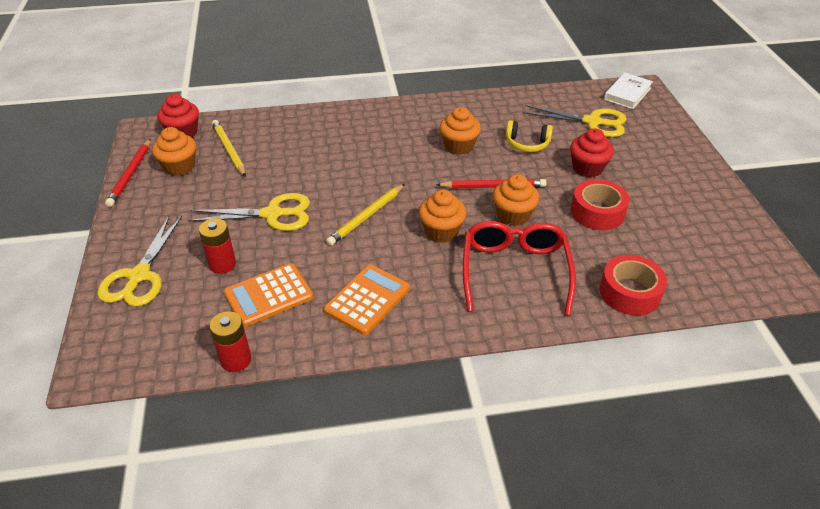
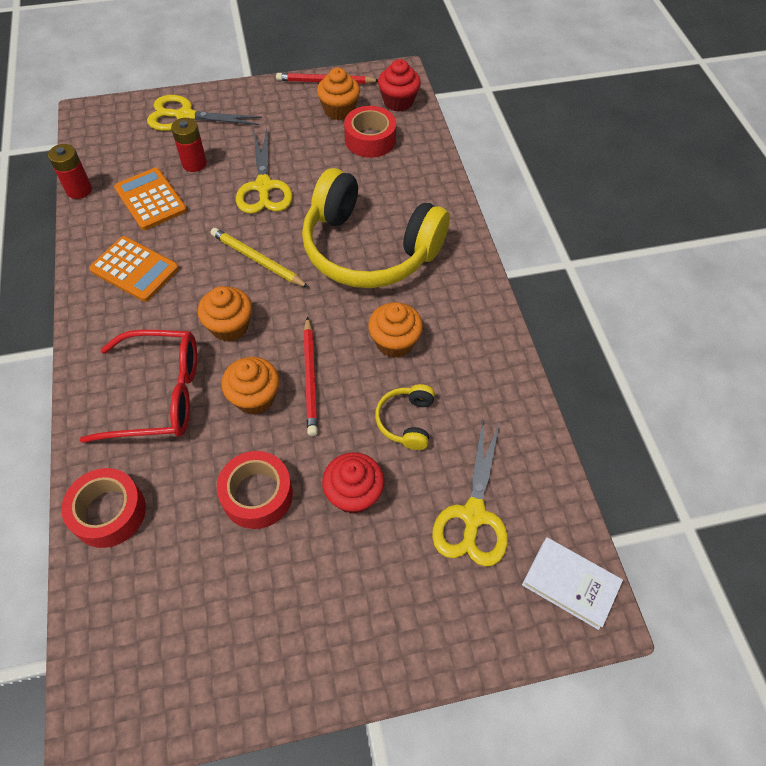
camera: 85 degrees right, 15 degrees up
yellow pencil [212,120,246,177] -> red tape [344,106,396,158]
none -> yellow headphones [302,168,450,288]

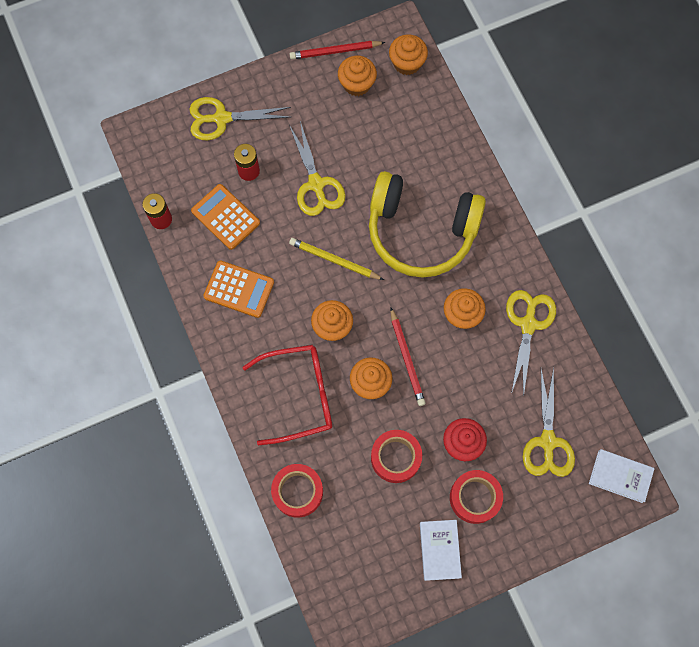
camera: 10 degrees left, 15 degrees up
red tape [344,106,396,158] -> red tape moved to [450,470,503,524]
yellow headphones [375,384,435,450] -> none
red cupcake [378,59,421,112] -> orange cupcake [389,34,428,75]
none -> white book [420,520,462,581]
none -> yellow scissors [506,290,556,397]

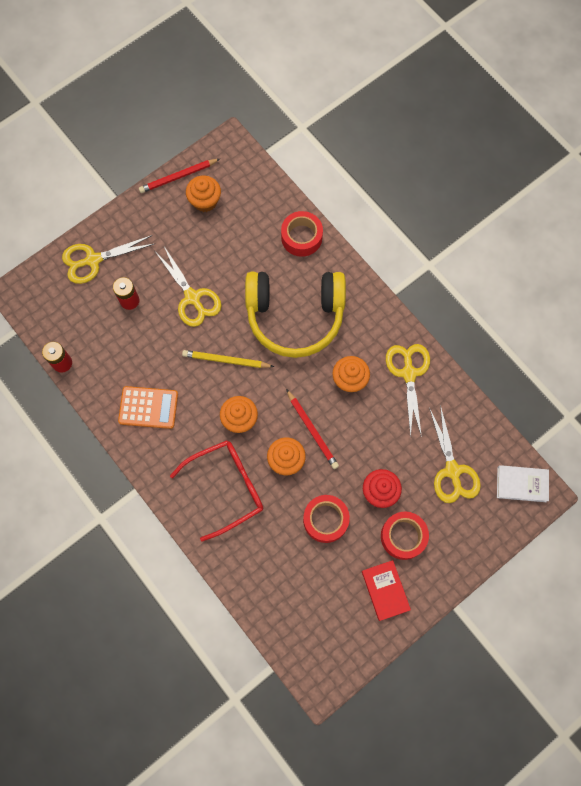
camera: 15 degrees left, 0 degrees up
orange calculator [191,184,260,250] -> none
red tape [271,464,323,518] -> red tape moved to [281,211,323,257]
orange cupcake [389,34,428,75] -> none
white book [420,520,462,581] -> red book [362,560,411,621]

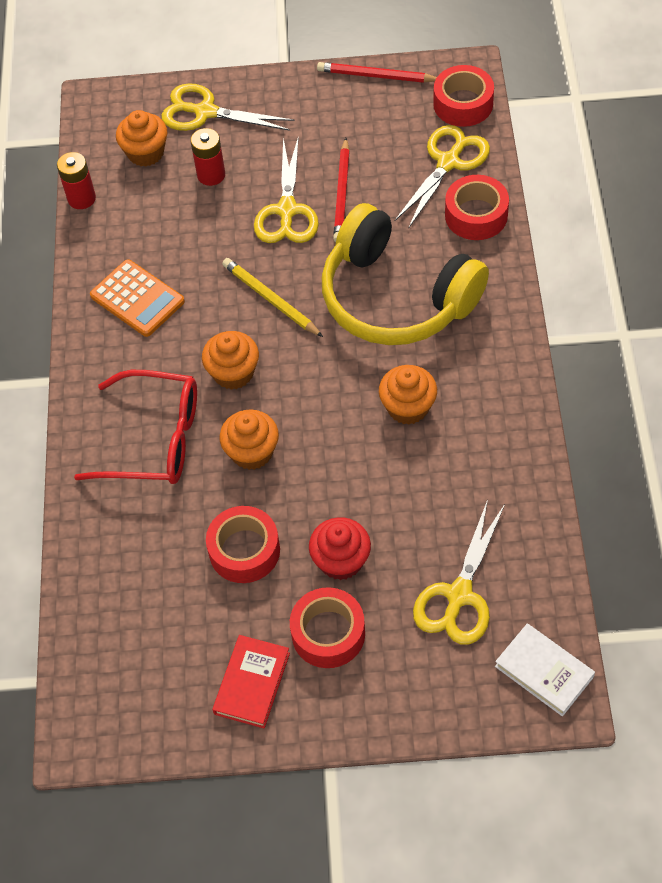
camera: 40 degrees right, 15 degrees down
orange cupcake [186,175,221,212] -> orange cupcake moved to [116,110,167,167]
red pencil [286,389,339,469] -> red pencil moved to [333,138,350,242]
yellow scissors [386,344,430,438] -> yellow scissors moved to [394,125,490,229]
none -> red tape [433,65,494,127]

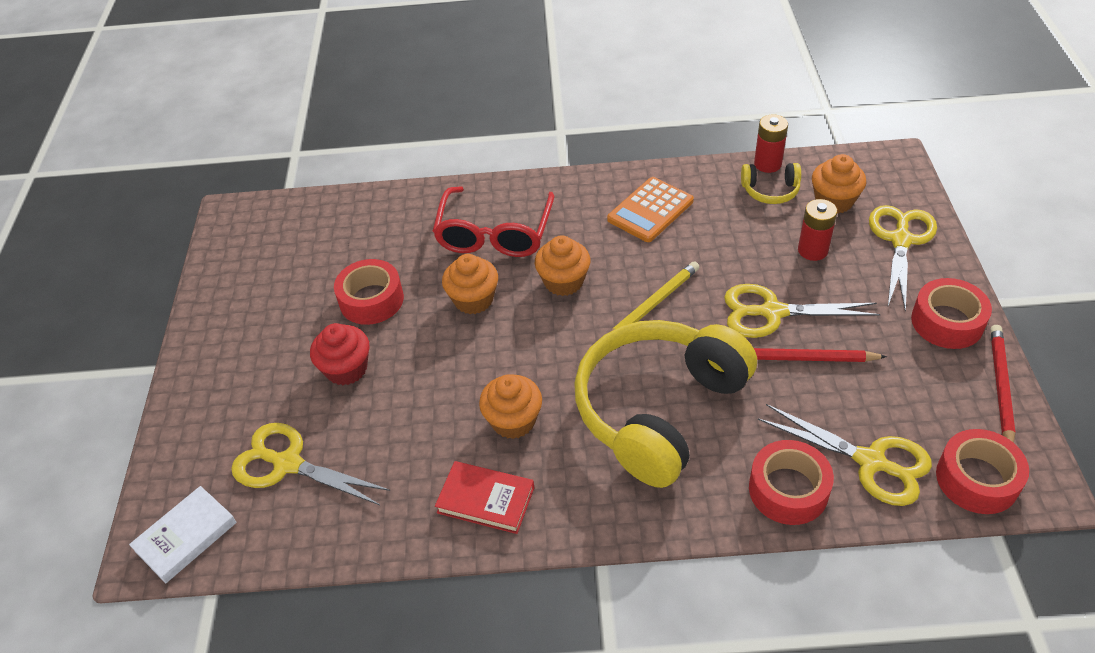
camera: 90 degrees right, 10 degrees down
red book [212,635,290,728] -> red book moved to [435,461,534,534]
red tape [290,587,365,668] -> red tape moved to [911,278,992,349]
none -> yellow headphones [741,163,801,204]

